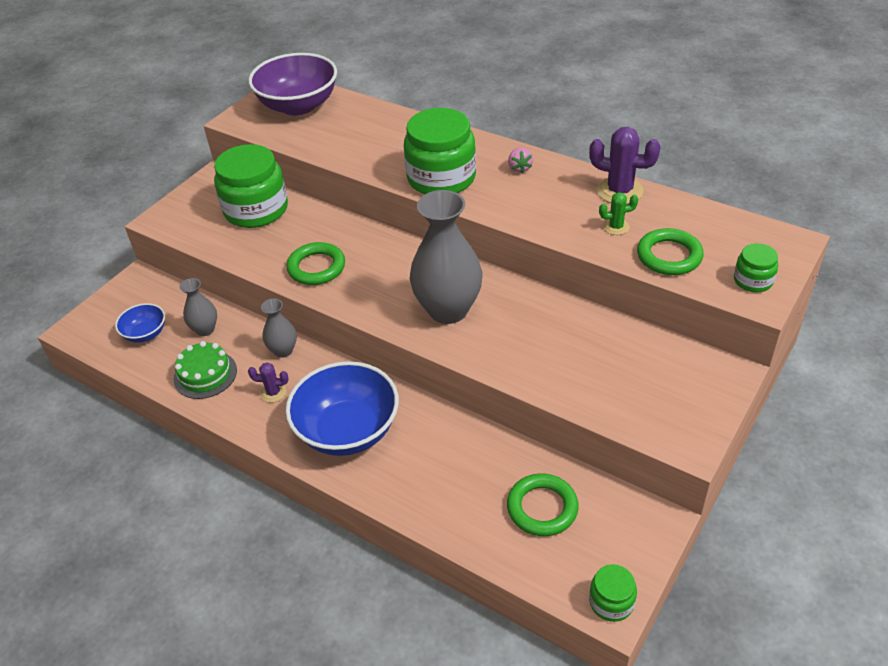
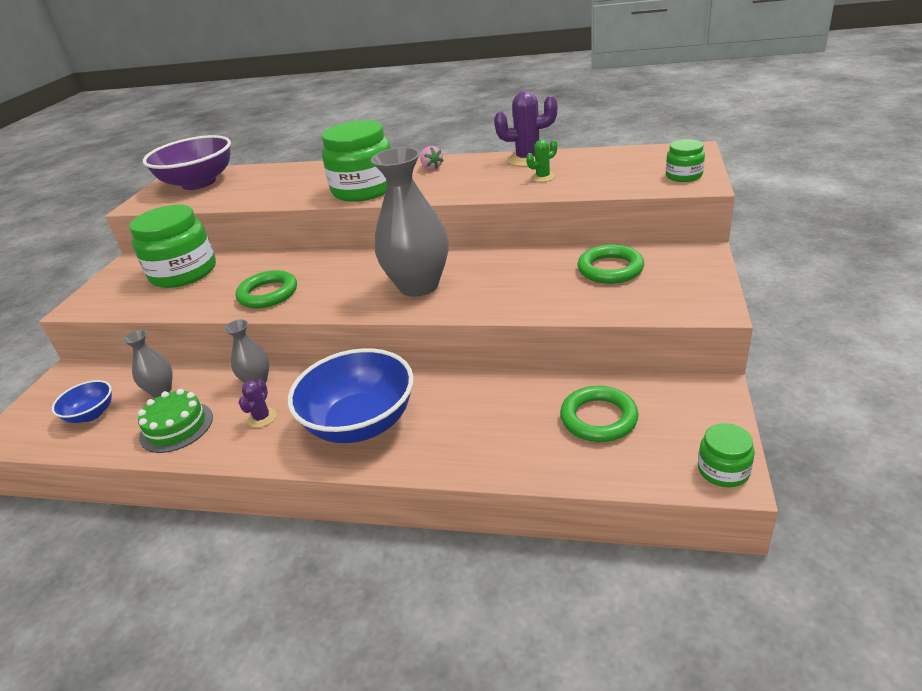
camera: 20 degrees left, 10 degrees down
purple cactus [248,363,289,403] -> purple cactus turned 60 degrees counterclockwise [239,379,277,428]
green ring [637,228,704,275] -> green ring moved to [577,245,644,284]

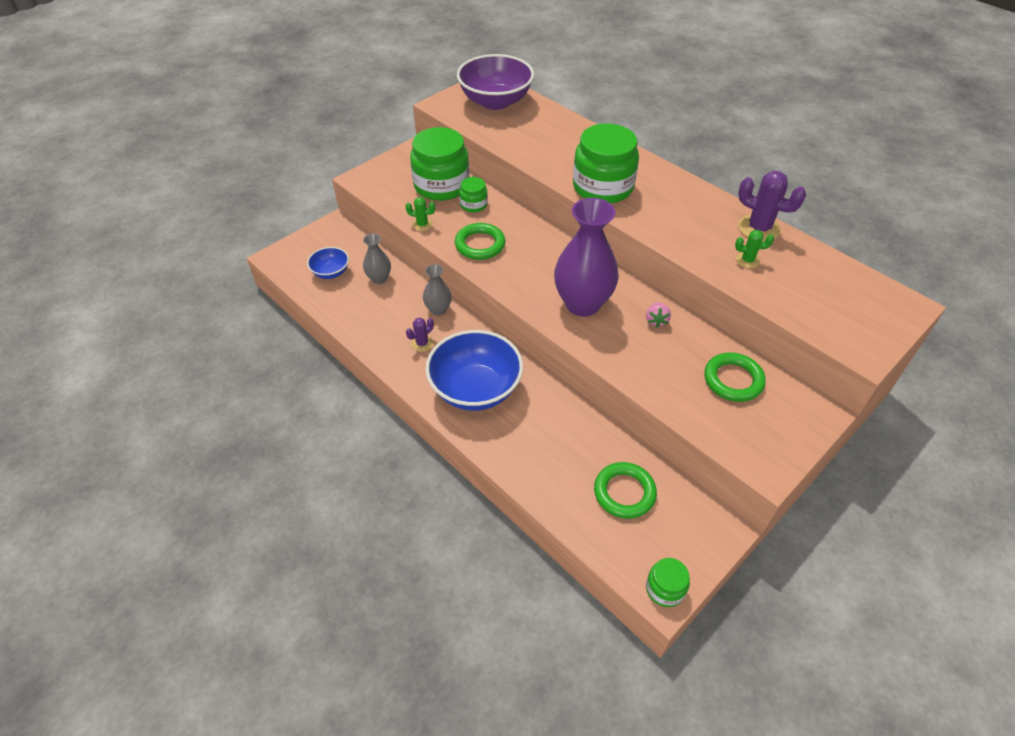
camera: 30 degrees right, 15 degrees up
green cake [138,389,213,453] -> none
grey vase [371,147,448,297] -> purple vase [554,198,619,317]
pink strawberry [420,146,444,170] -> pink strawberry moved to [646,302,671,328]
green jar [666,139,705,182] -> green jar moved to [459,177,488,213]
none -> green cactus [405,197,436,231]

